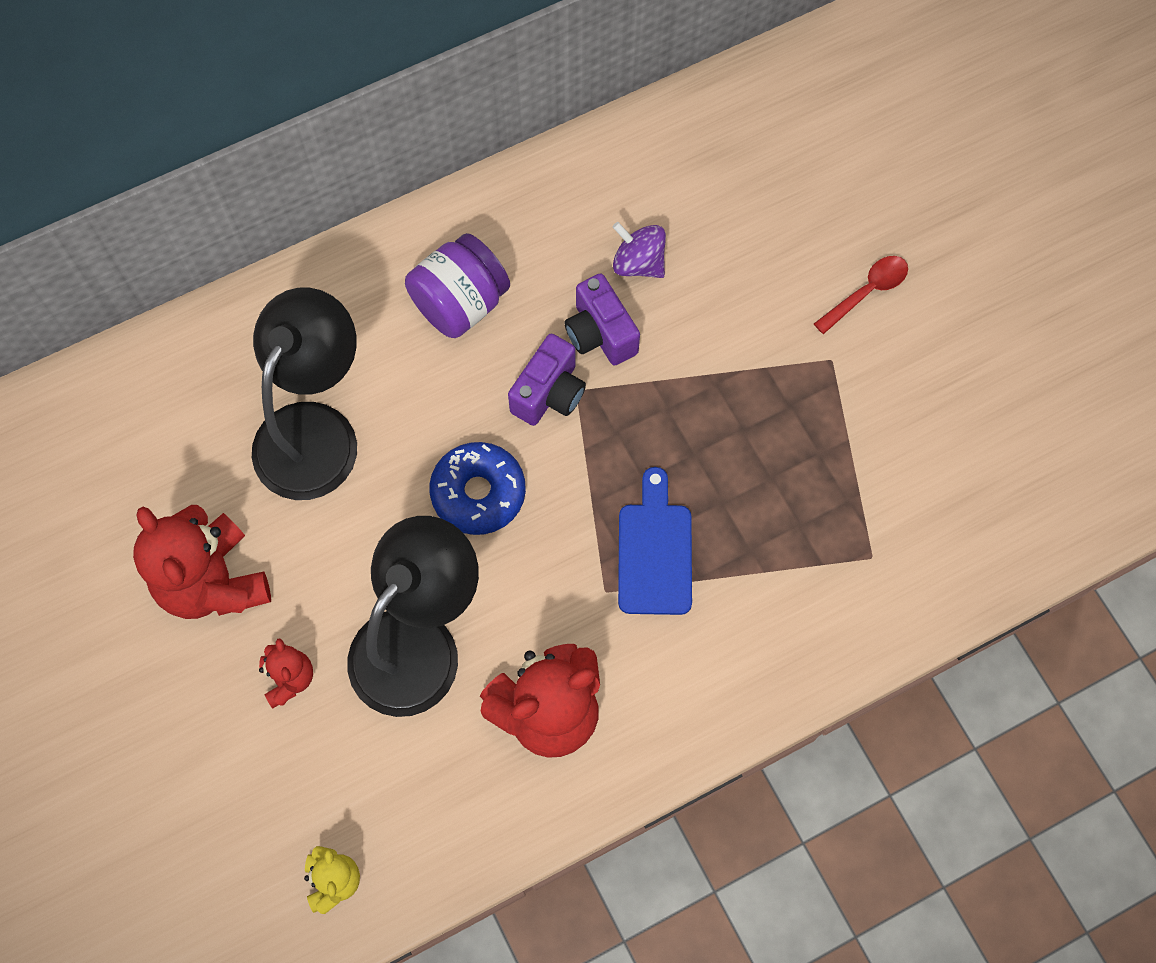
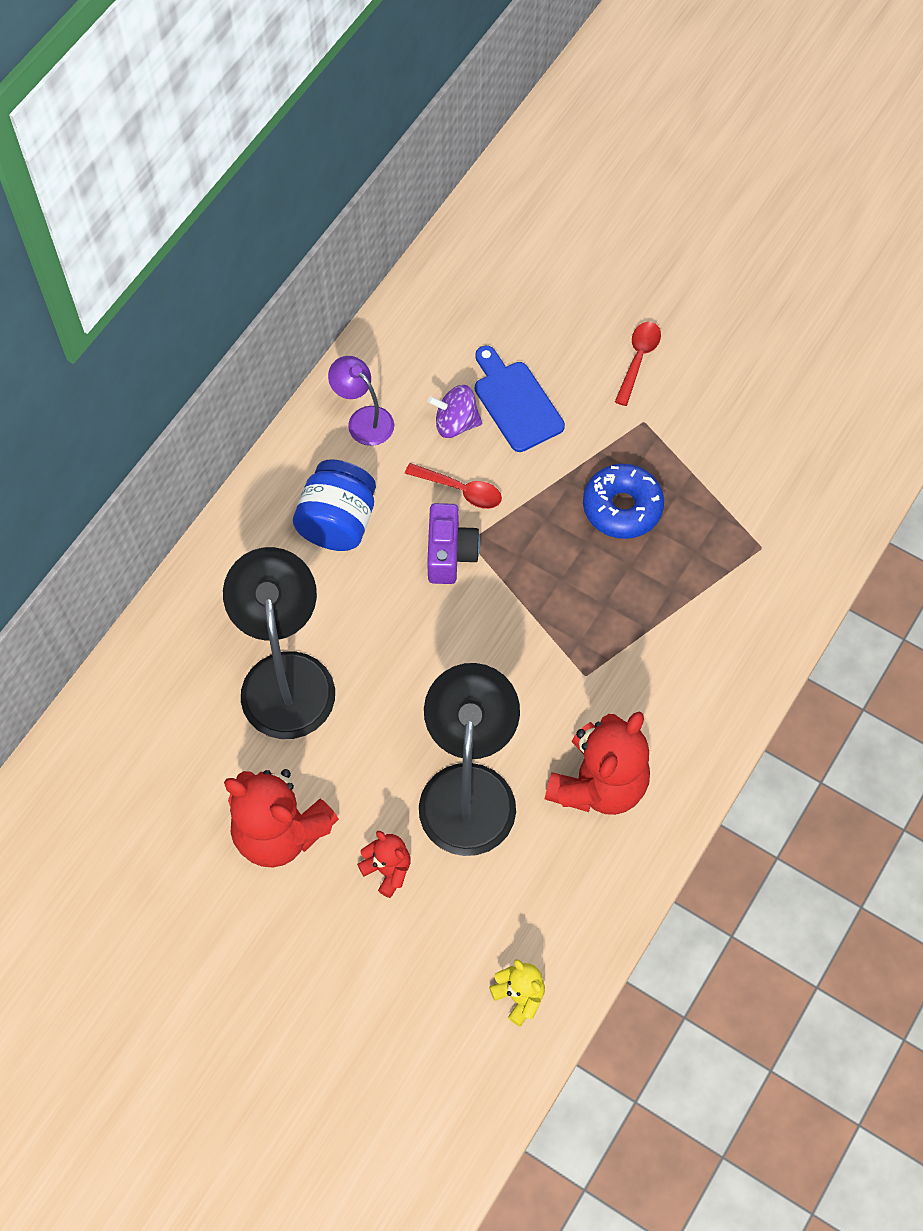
camera: 30 degrees left, 5 degrees down
purple jar [405,233,510,338] -> blue jar [293,459,376,551]
blue donut [429,442,526,535] -> blue donut moved to [583,464,664,539]
purple camera [564,273,640,366] -> red spoon [405,463,502,509]
blue cutting board [618,467,692,615] -> blue cutting board moved to [475,346,565,452]
none -> purple lamp [328,356,394,446]

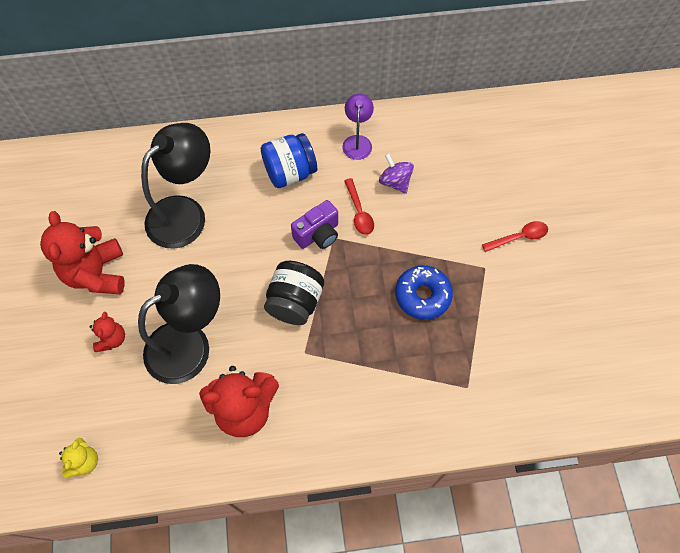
camera: 50 degrees right, 0 degrees up
blue cutting board [475,346,565,452] -> none
none -> black jar [264,261,324,325]

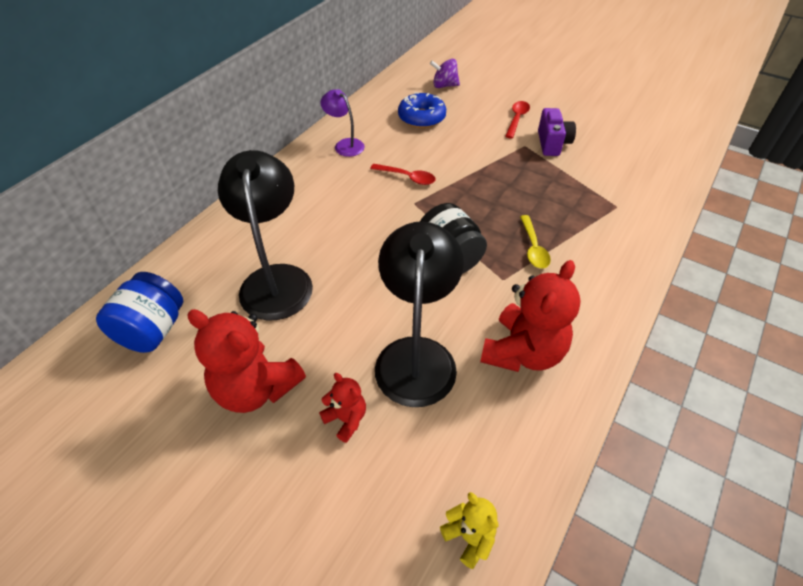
camera: 50 degrees left, 15 degrees down
blue jar [261,133,317,188] -> blue jar moved to [96,272,183,353]
purple camera [291,200,338,249] -> purple camera moved to [538,108,576,156]
purple spinning top [379,153,414,194] -> purple spinning top moved to [430,59,460,88]
blue donut [395,265,453,320] -> blue donut moved to [398,92,446,128]
none -> yellow spoon [520,215,551,269]

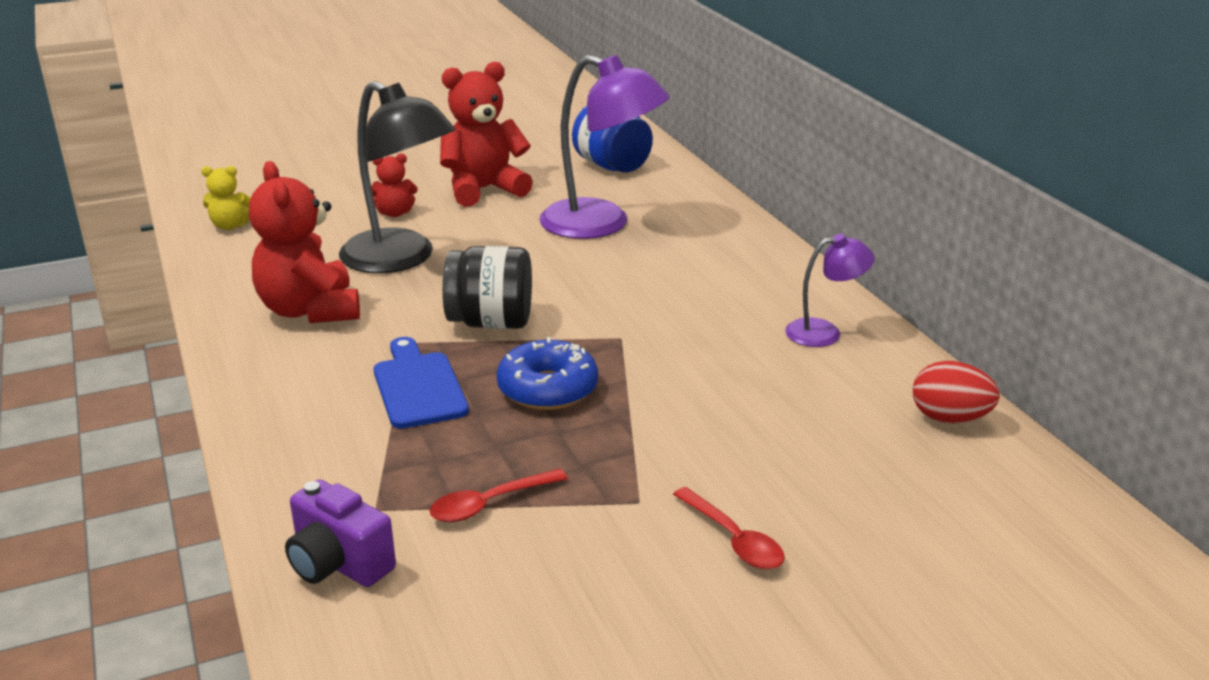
camera: 125 degrees right, 20 degrees down
black lamp [218,150,313,320] -> purple lamp [539,55,670,239]
red spoon [370,164,436,185] -> red spoon moved to [429,469,568,522]
blue donut [398,92,446,128] -> blue donut moved to [496,337,598,410]
purple spinning top [430,59,460,88] -> none
yellow spoon [520,215,551,269] -> blue cutting board [374,337,469,429]
purple camera [538,108,576,156] -> purple camera moved to [285,480,396,587]
none -> red egg [913,361,1000,424]

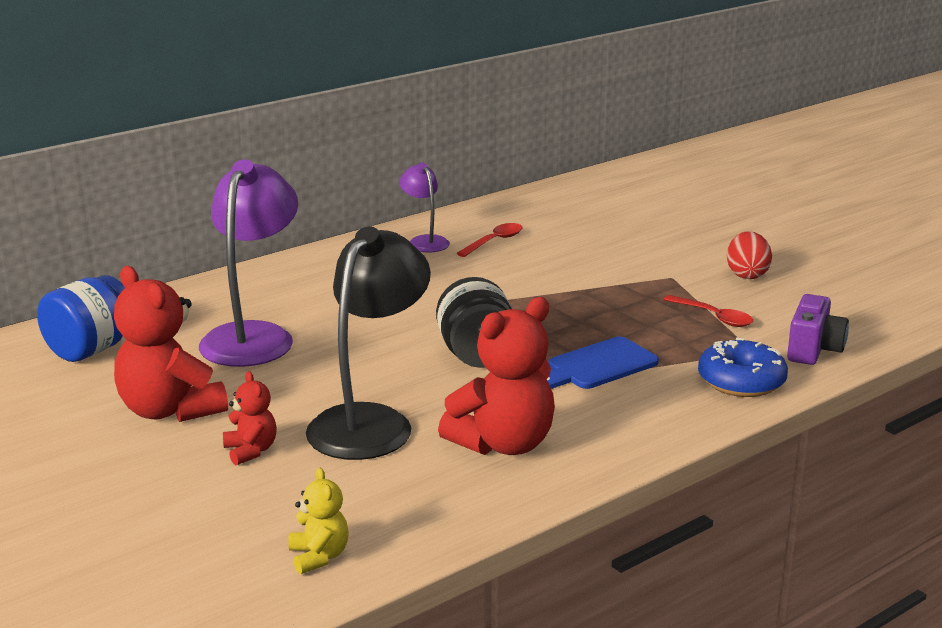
camera: 105 degrees left, 5 degrees down
blue donut [496,337,598,410] -> blue donut moved to [698,337,788,397]
red spoon [673,487,785,569] -> red spoon moved to [456,223,522,257]
red egg [913,361,1000,424] -> red egg moved to [727,231,772,279]

